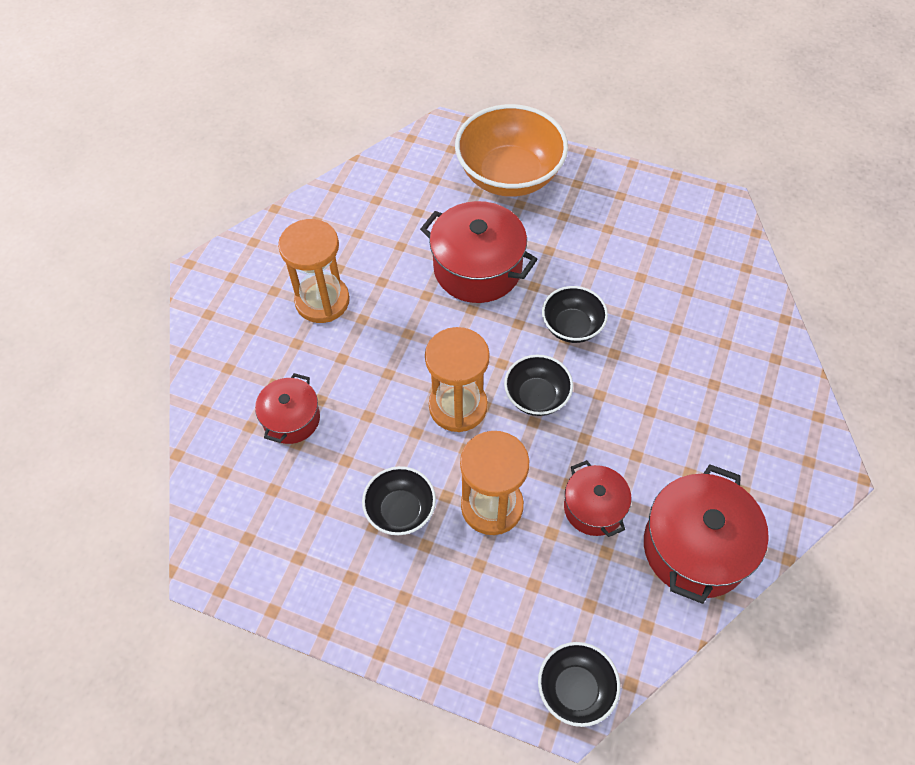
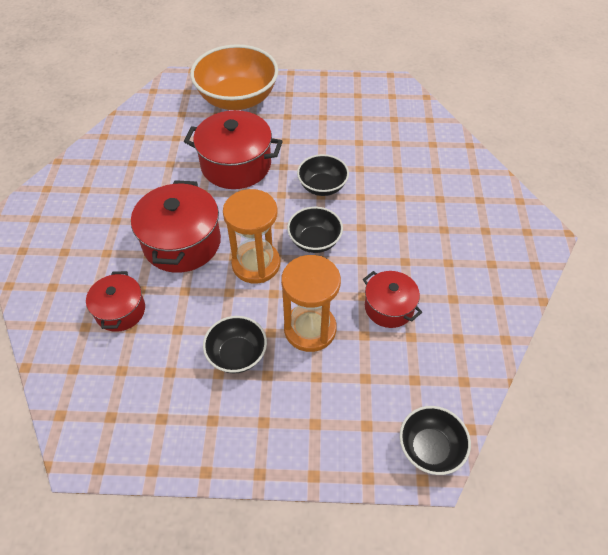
camera: 20 degrees left, 5 degrees down
orange hourglass [278,219,350,323] -> none
red pot [644,464,769,604] -> red pot moved to [131,180,221,273]

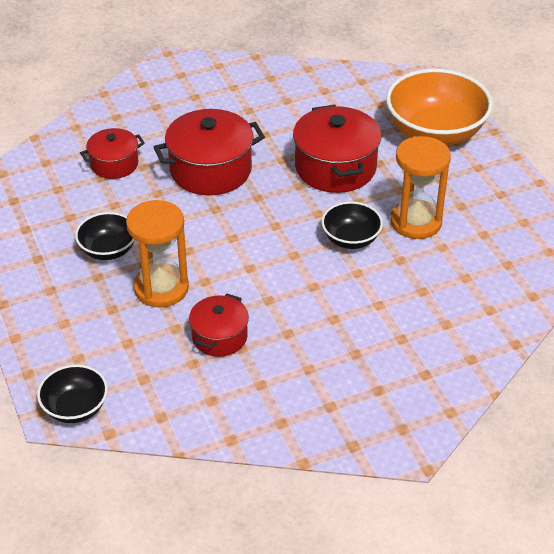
camera: 65 degrees right, 10 degrees down
orange hourglass [223,189,280,284] -> orange hourglass moved to [390,136,451,239]
black bowl [287,207,343,253] -> none

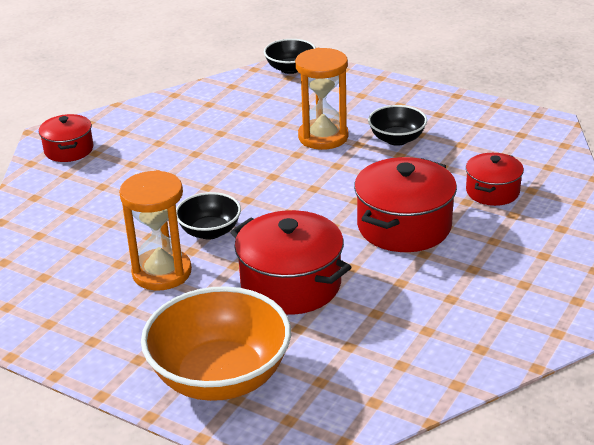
camera: 145 degrees right, 10 degrees down
red pot [189,294,249,357] -> red pot moved to [39,114,93,162]

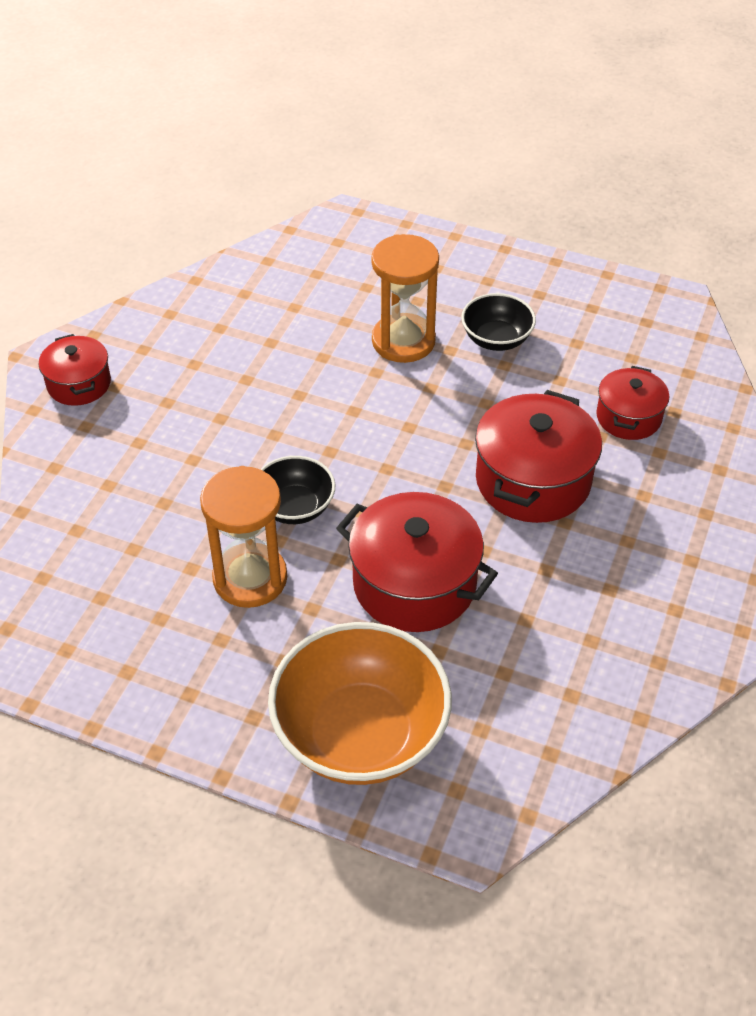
camera: 10 degrees left, 15 degrees up
black bowl [264,39,316,74] -> none

